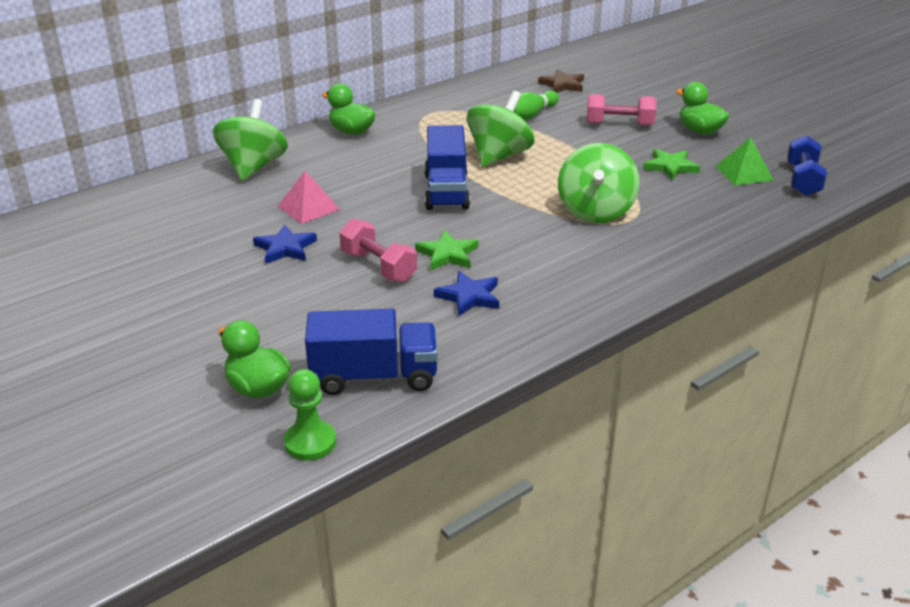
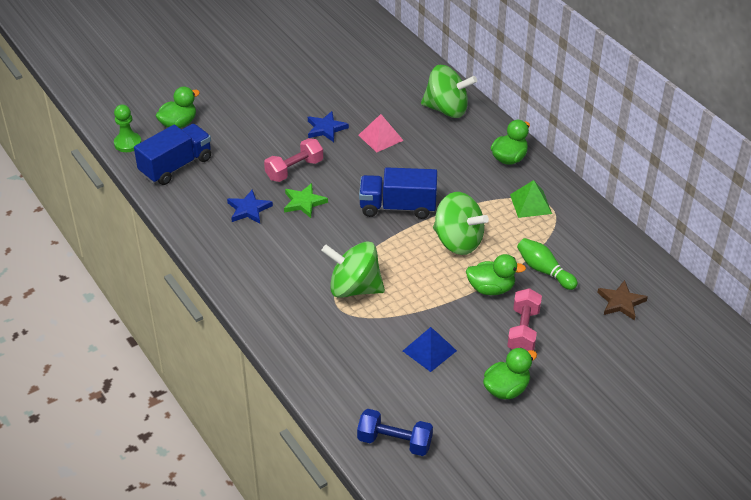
camera: 95 degrees right, 10 degrees up
blue truck [305,309,438,395] -> blue truck turned 135 degrees counterclockwise [134,124,211,185]
green star [643,149,700,180] -> blue pyramid [403,327,457,372]
green pyramid [715,137,774,185] -> green pyramid moved to [510,180,552,218]
none -> green duck [466,254,526,295]

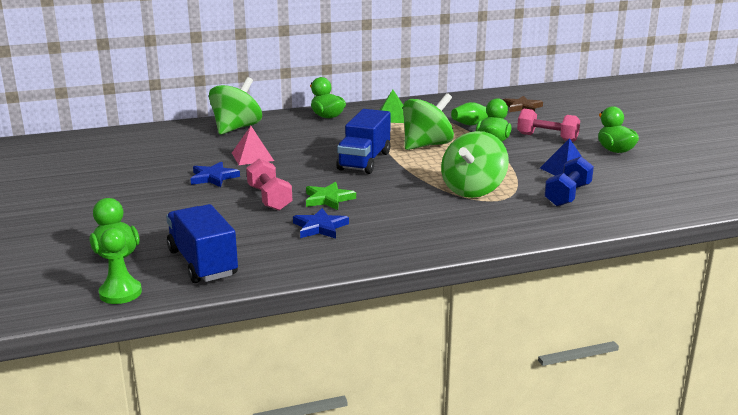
camera: 75 degrees left, 20 degrees down
blue dumbbell [357,409,433,456] -> blue dumbbell moved to [544,157,594,206]

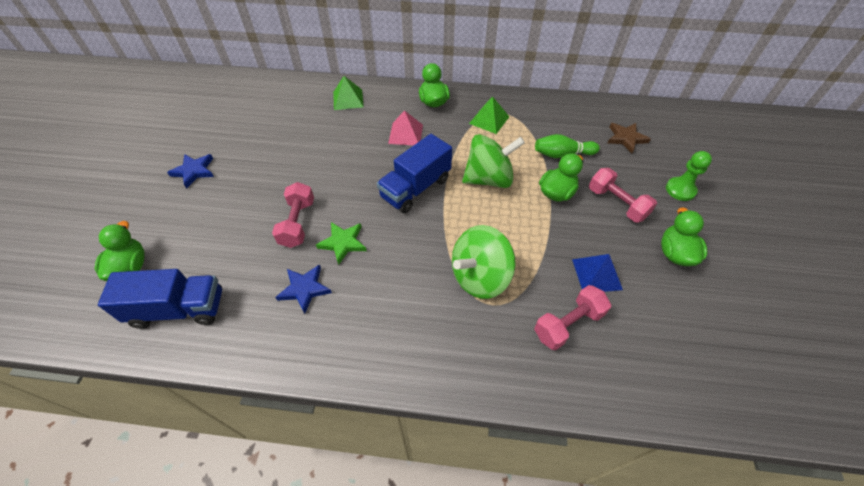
camera: 25 degrees right, 30 degrees up
green pawn [99,228,142,304] -> green pawn moved to [666,151,712,201]
blue truck [166,204,238,283] -> blue truck turned 90 degrees clockwise [98,269,222,329]
blue star [190,161,240,187] -> blue star moved to [167,154,214,188]
green spinning top [209,77,262,135] -> green pyramid [333,76,364,110]
pink pyramid [232,126,274,165] -> pink pyramid moved to [388,110,423,146]
blue dumbbell [544,157,594,206] -> pink dumbbell [534,285,611,350]

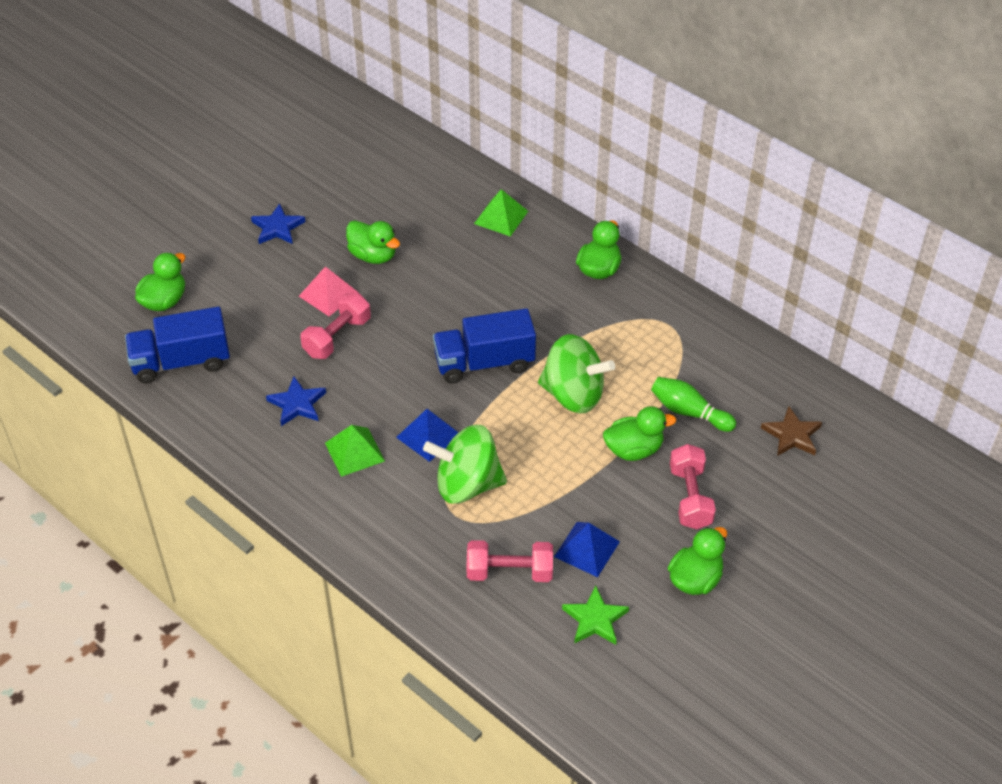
camera: 35 degrees right, 5 degrees down
blue truck [98,269,222,329] -> blue truck turned 135 degrees clockwise [125,307,230,383]
green star [316,222,367,265] -> green star moved to [562,586,629,645]
pink pyramid [388,110,423,146] -> pink pyramid moved to [299,266,359,316]
green pyramid [469,96,509,134] -> green pyramid moved to [325,425,385,477]
green pawn [666,151,712,201] -> none
none -> green duck [346,220,400,264]
none -> blue pyramid [396,409,459,462]

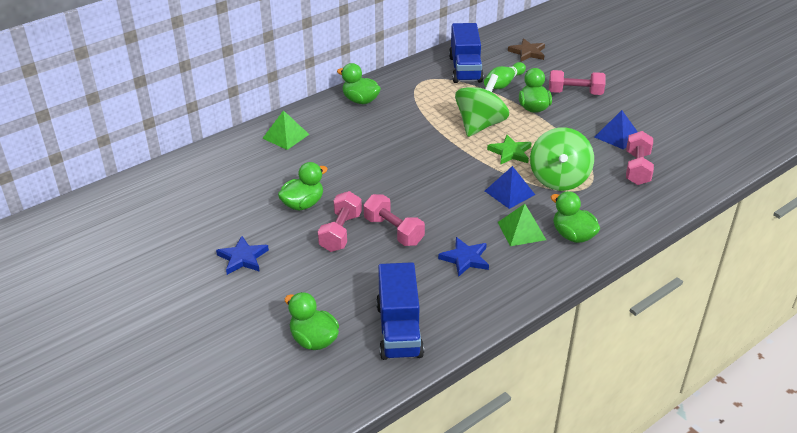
camera: 80 degrees left, 10 degrees down
pink pyramid [299,266,359,316] -> pink dumbbell [318,191,362,252]
blue truck [433,308,536,384] -> blue truck moved to [449,23,484,83]
green star [562,586,629,645] -> green star moved to [487,135,532,165]
green duck [668,527,727,595] -> green duck moved to [551,191,600,243]

